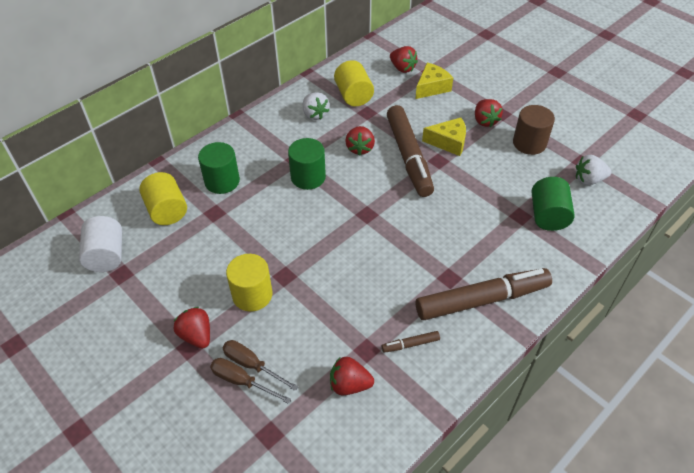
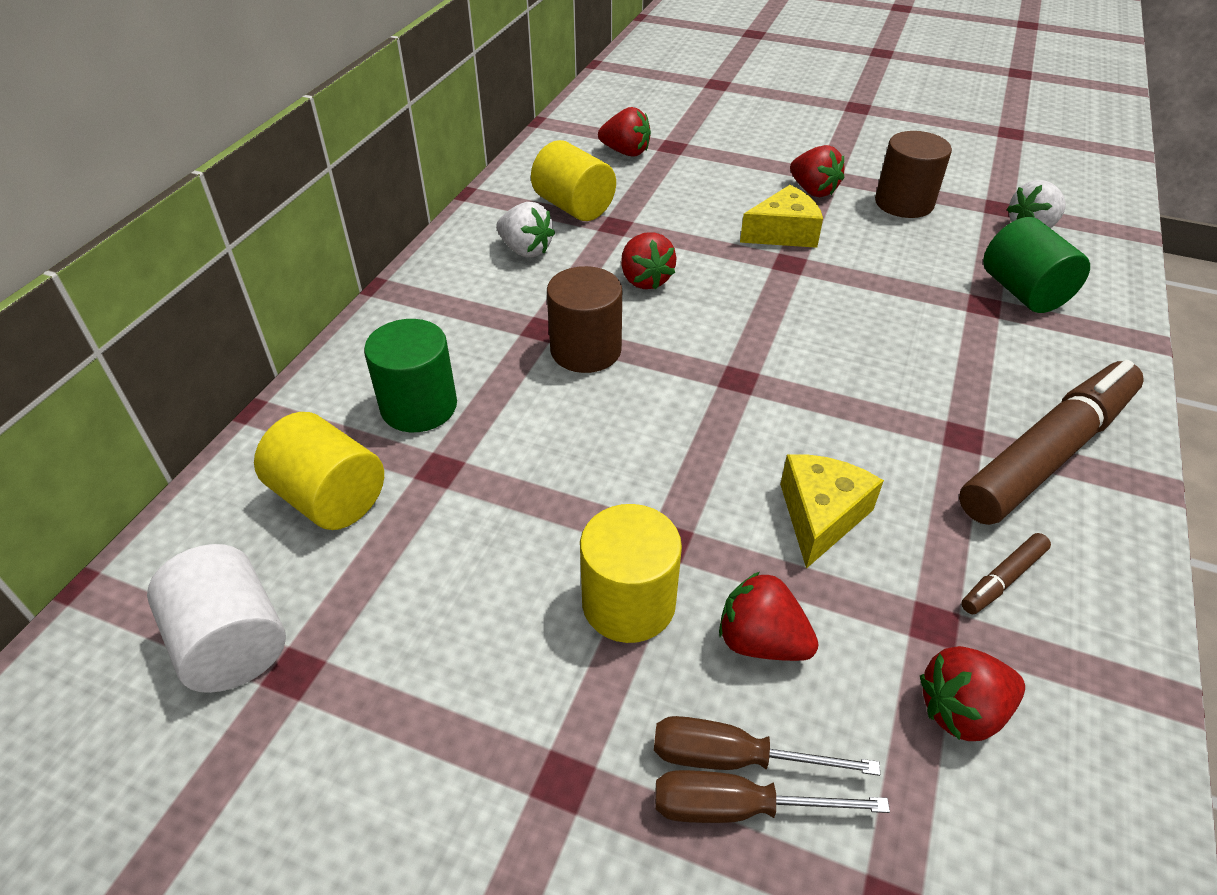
camera: 25 degrees left, 5 degrees down
red strawberry [173,307,210,349] -> red strawberry moved to [719,572,819,661]
green cylinder [288,138,326,190] -> brown cylinder [547,266,622,373]
brown marker [387,105,434,197] -> none
yellow cheese [415,63,453,99] -> yellow cheese moved to [780,454,884,569]

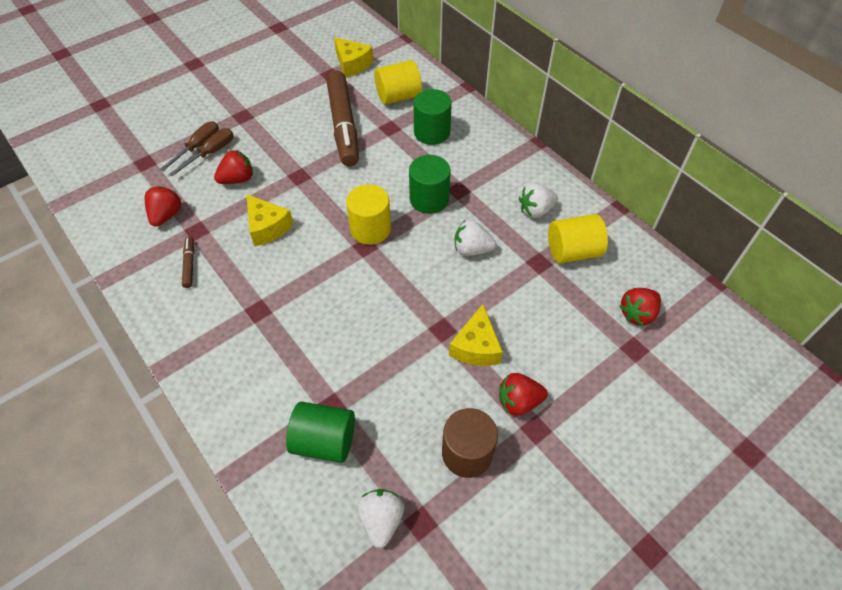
camera: 120 degrees right, 10 degrees up
white cylinder [147,544,286,693] -> yellow cheese [334,37,373,77]
brown cylinder [547,266,622,373] -> green cylinder [409,155,450,214]
yellow cylinder [580,504,682,643] -> yellow cylinder moved to [346,184,391,245]
red strawberry [621,232,676,290] -> white strawberry [455,220,496,256]
brown marker [959,360,1144,525] -> brown marker moved to [326,70,359,166]

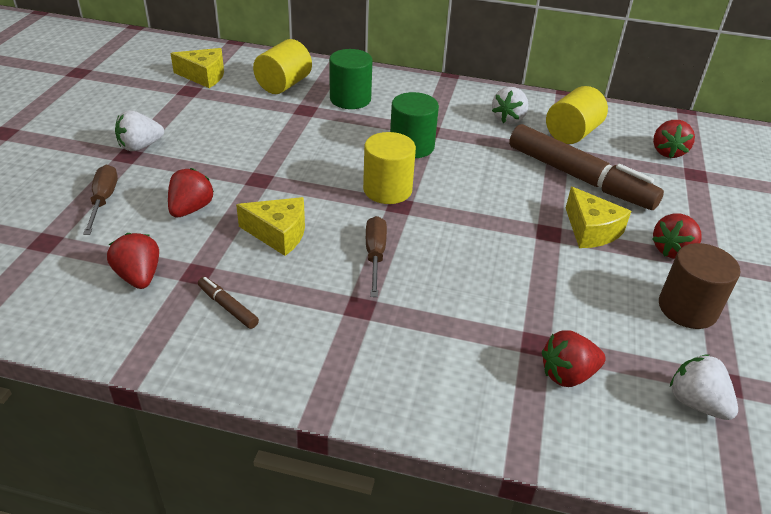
camera: 40 degrees left, 15 degrees down
brown screwdriver [170,128,234,176] -> brown screwdriver moved to [366,216,387,297]
green cylinder [286,402,355,463] -> red strawberry [542,330,606,387]
brown marker [326,70,359,166] -> brown marker moved to [509,124,664,210]
white strawberry [455,220,496,256] -> white strawberry moved to [115,110,164,151]

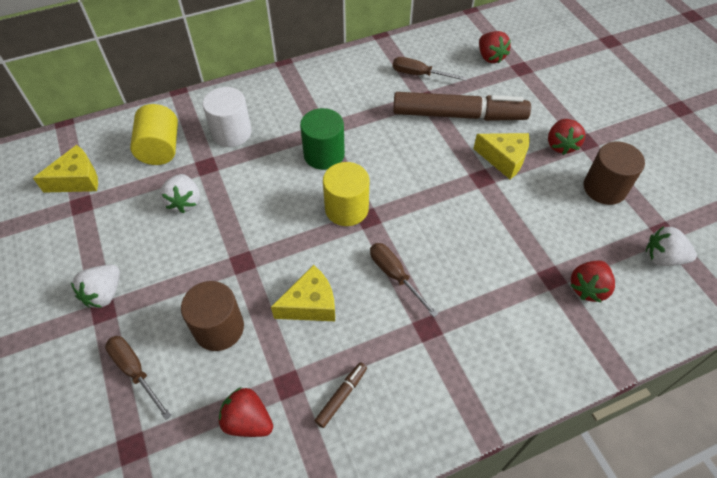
camera: 35 degrees left, 15 degrees up
red strawberry [168,168,214,218] -> brown cylinder [181,281,244,351]
brown marker [198,277,259,329] -> brown marker turned 120 degrees clockwise [315,362,367,428]
green cylinder [329,49,373,109] -> white cylinder [203,87,252,147]
white strawberry [492,87,528,124] -> white strawberry moved to [160,174,200,213]
yellow cylinder [546,86,608,144] -> brown screwdriver [393,57,468,81]

